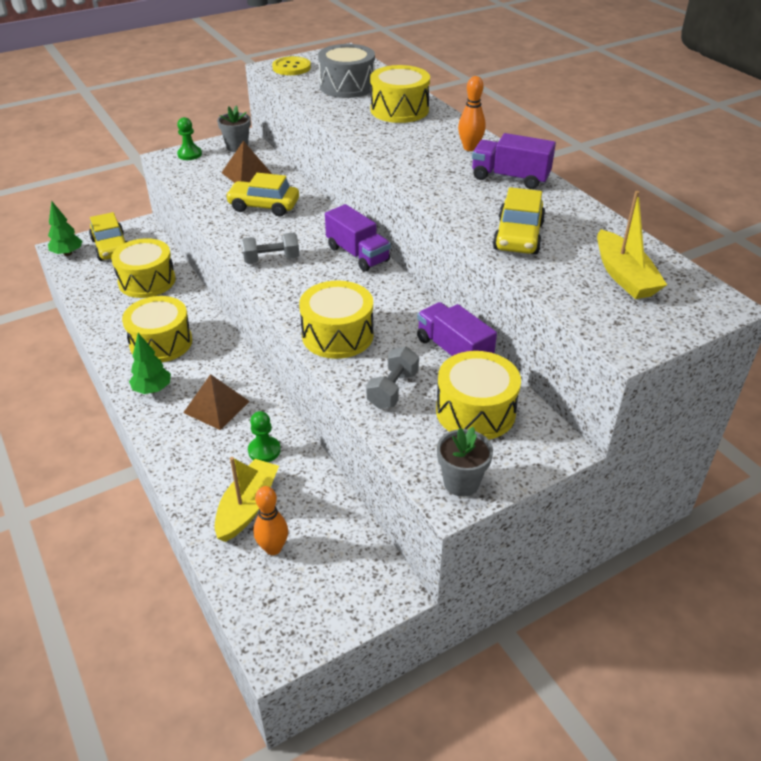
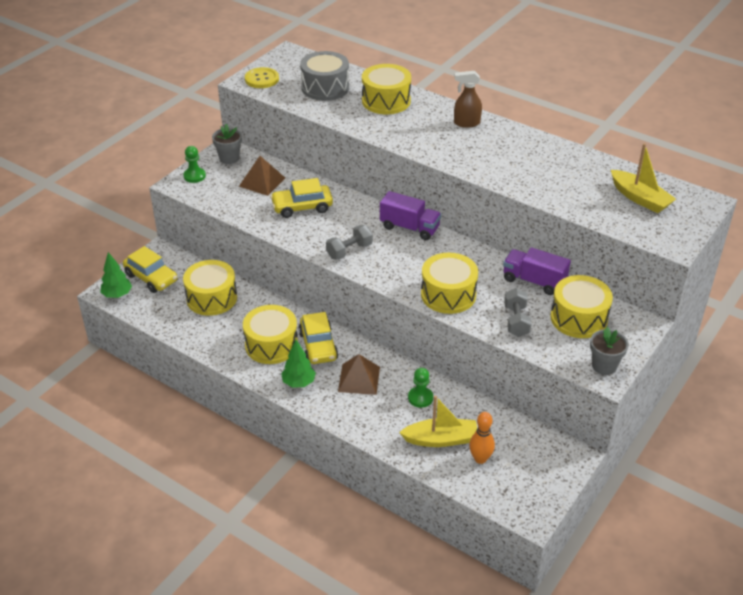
camera: 25 degrees left, 0 degrees up
yellow boat [215,457,279,542] -> yellow boat turned 90 degrees clockwise [399,396,477,447]
orange bowling pin [458,76,486,151] -> brown spray bottle [454,71,482,128]
purple truck [472,133,556,189] -> none
yellow car [493,187,546,254] -> yellow car moved to [298,312,339,364]

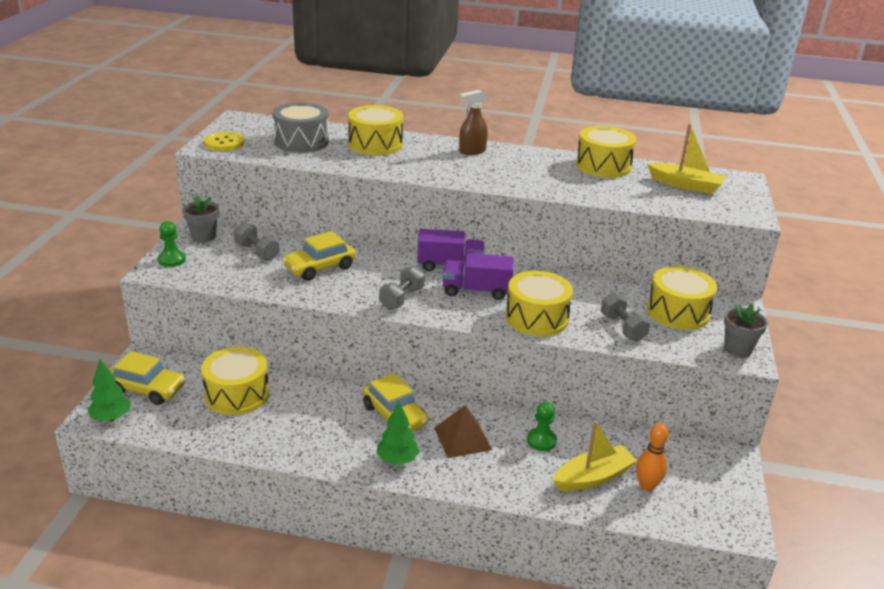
camera: 25 degrees left, 10 degrees down
brown pyramid [239,156,285,196] -> grey dumbbell [234,222,280,261]
yellow drum [243,305,298,364] -> yellow drum moved to [576,126,636,178]
purple truck [503,247,571,295] -> purple truck moved to [443,253,514,300]

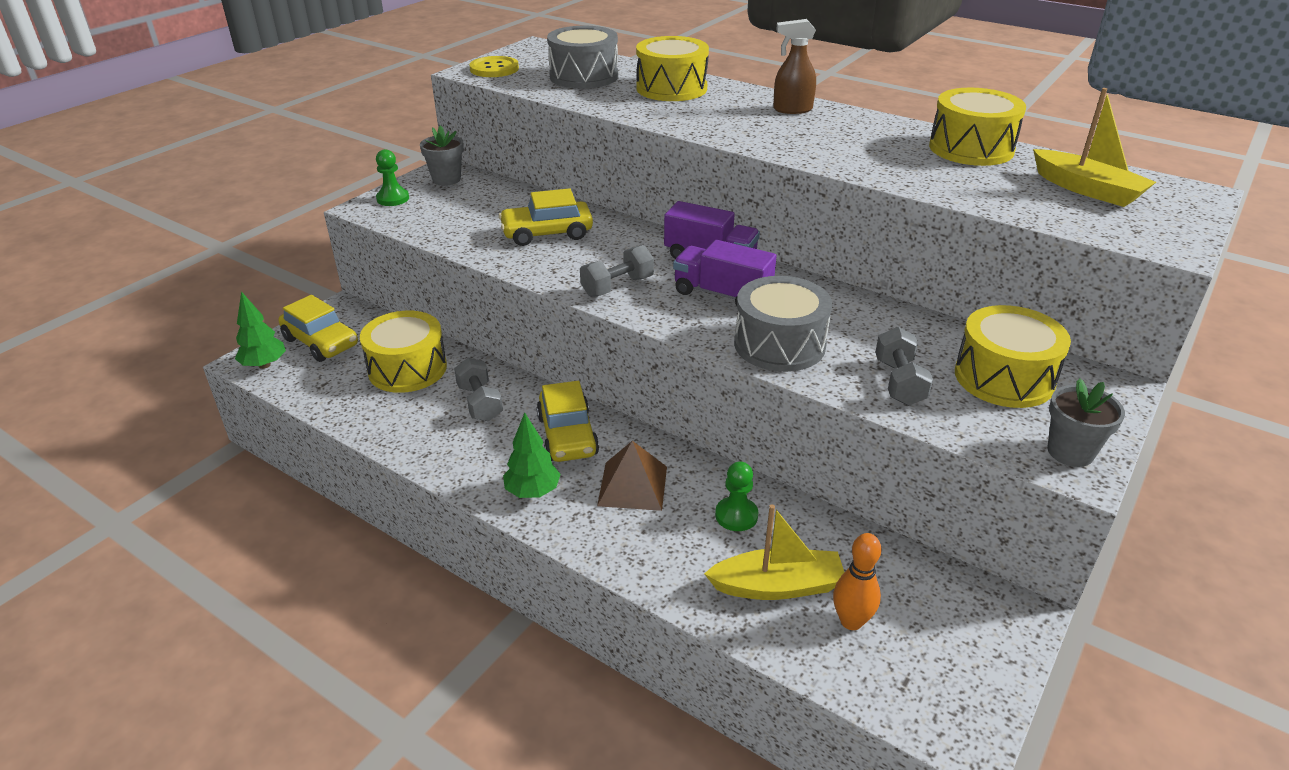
camera: 25 degrees right, 5 degrees up
grey dumbbell [234,222,280,261] -> grey dumbbell moved to [454,357,503,421]
yellow drum [505,271,573,336] -> grey drum [734,276,832,372]

